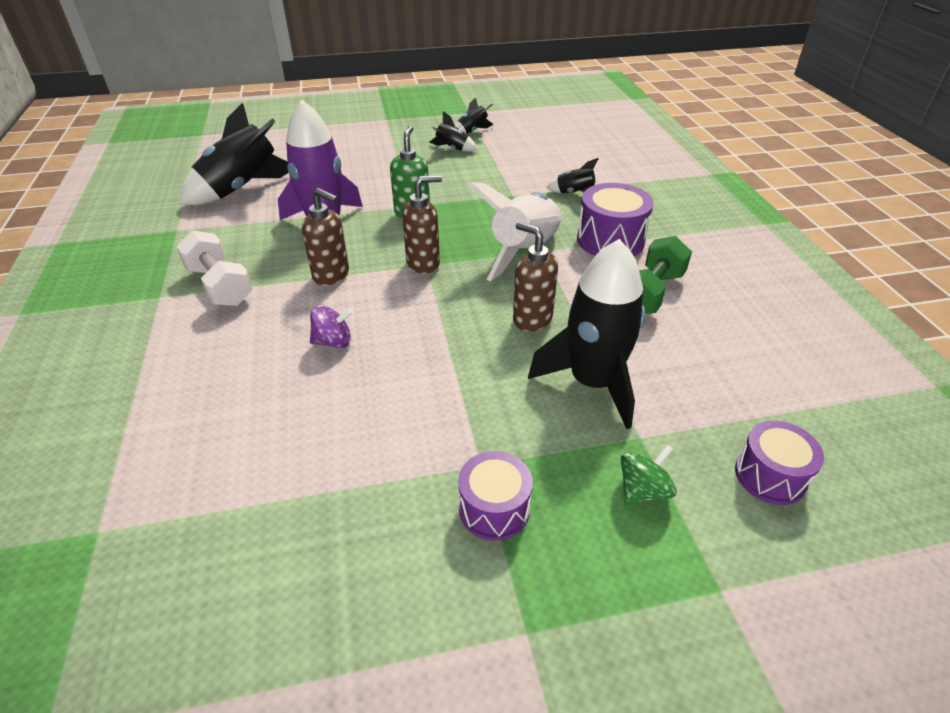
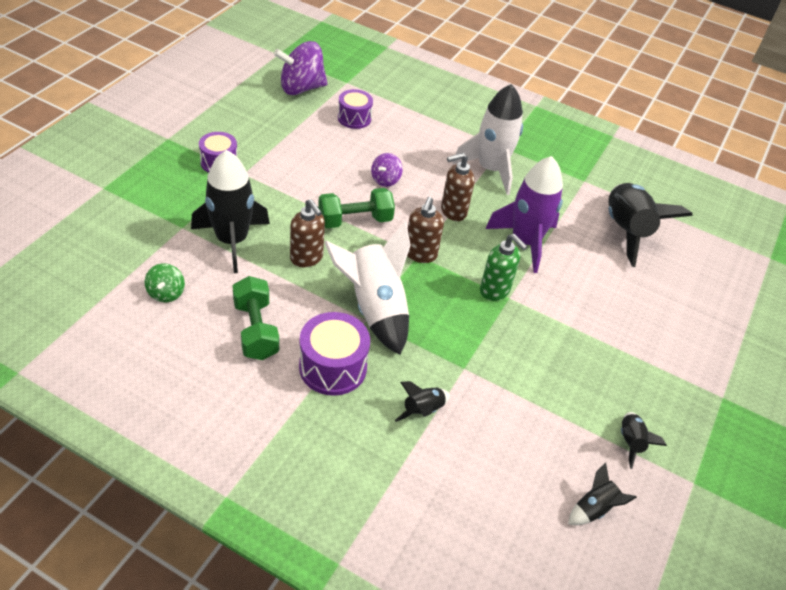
camera: 125 degrees right, 5 degrees up
white dumbbell [176,230,253,306] -> white rocket [452,84,523,195]
black rocket [429,111,477,152] -> black rocket moved to [568,462,637,525]
brown soap dispenser [513,222,558,331] -> brown soap dispenser turned 60 degrees clockwise [290,199,325,267]
green spinning top [621,444,677,505] -> green spinning top moved to [144,263,185,303]
purple drum [735,420,824,505] -> purple drum moved to [338,89,373,129]
none -> purple spinning top [274,41,328,95]
none -> green dumbbell [318,188,395,228]

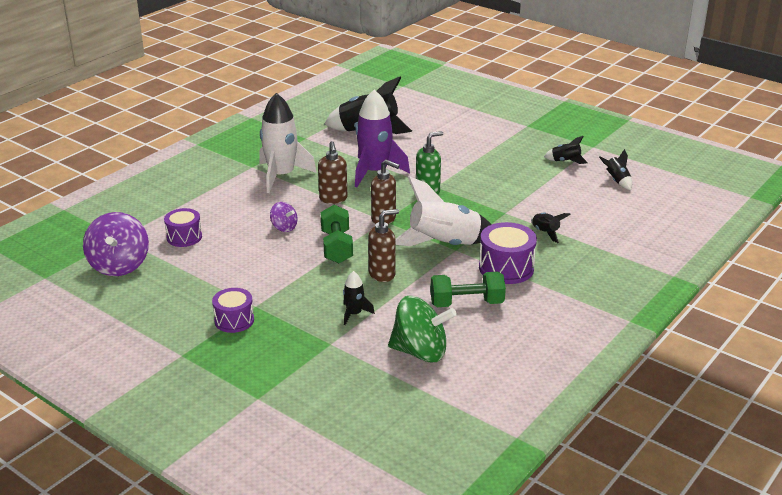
camera: 75 degrees left, 15 degrees down
green spinning top [144,263,185,303] -> green spinning top [388,296,457,362], size x1.92
black rocket [191,150,270,273] -> black rocket [343,271,375,325], size x0.47

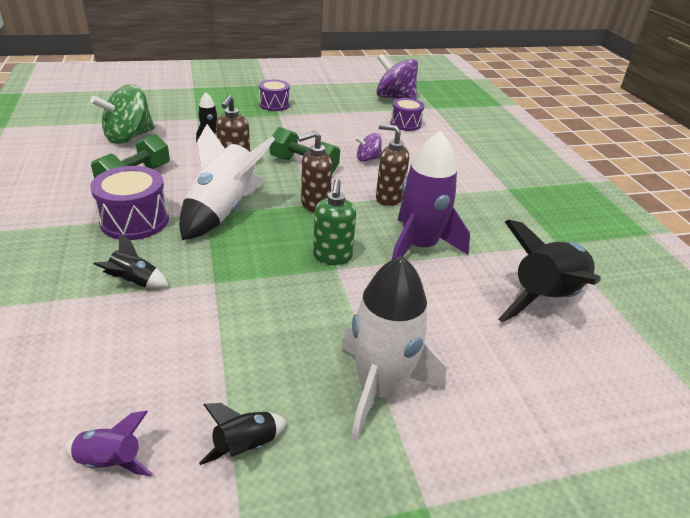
camera: 125 degrees right, 5 degrees up
white rocket [259,93,317,193] -> white rocket moved to [341,256,446,441]
black rocket [599,149,632,190] -> purple rocket [65,411,153,476]

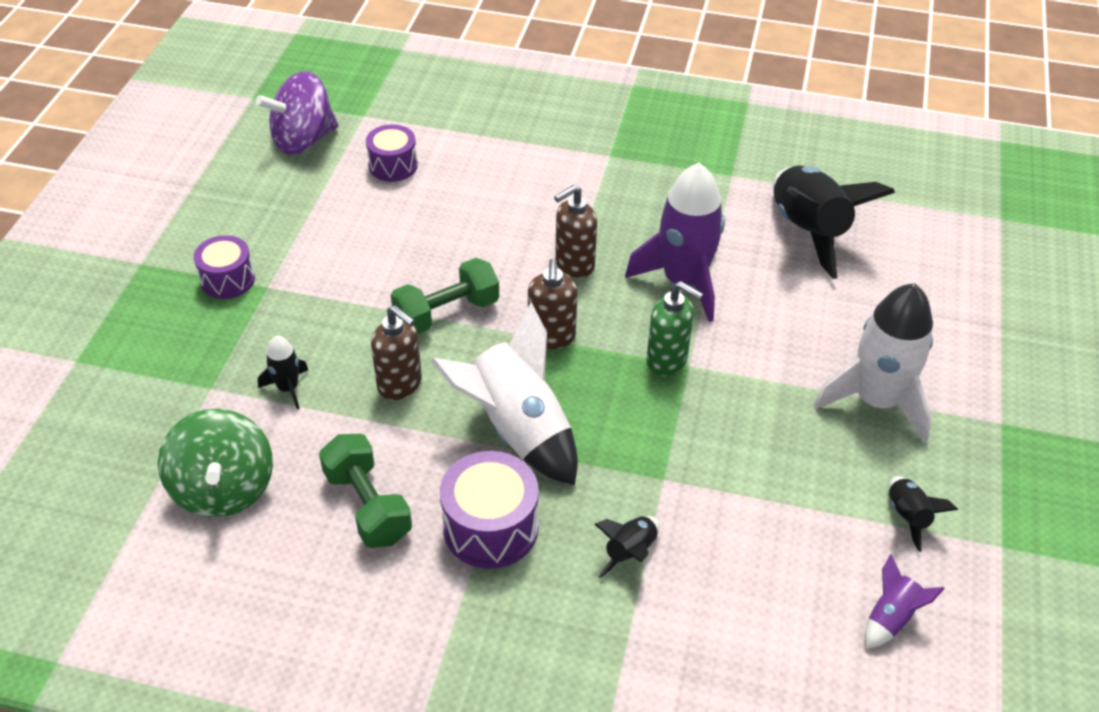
camera: 60 degrees left, 10 degrees up
purple spinning top [355,133,382,162] -> none

